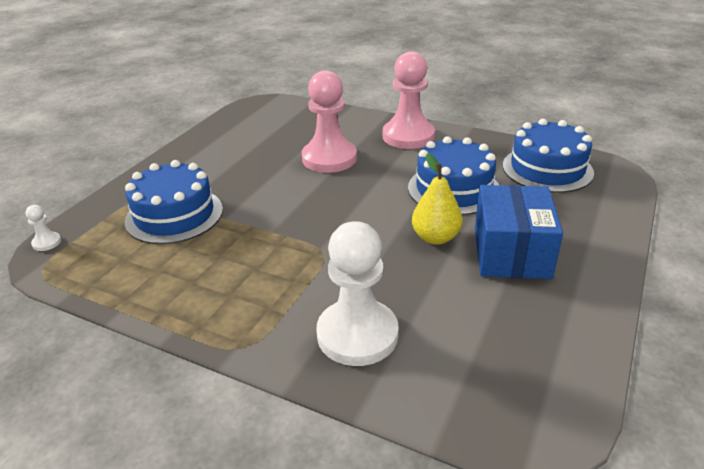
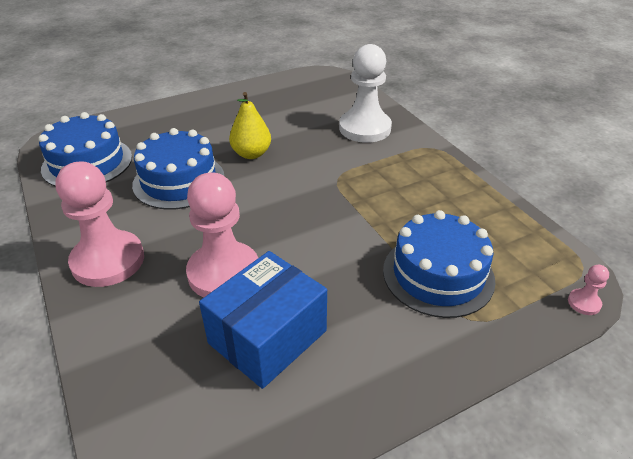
camera: 145 degrees left, 5 degrees up
white pawn [25,205,61,251] -> pink pawn [568,265,609,315]
blue box [475,185,563,279] -> blue box moved to [199,251,327,389]

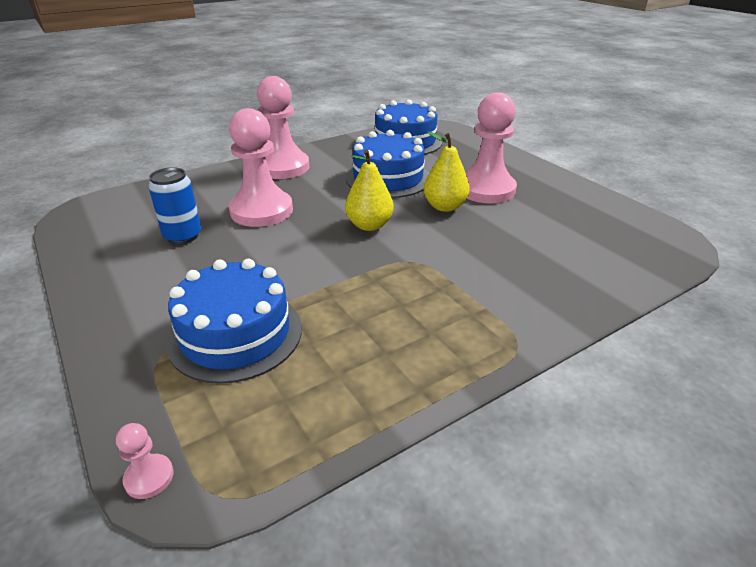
camera: 85 degrees right, 5 degrees down
blue box [199,251,327,389] -> blue can [148,167,201,244]
white pawn [339,44,392,143] -> none
none -> yellow pear [345,150,394,231]
none -> pink pawn [465,92,517,204]

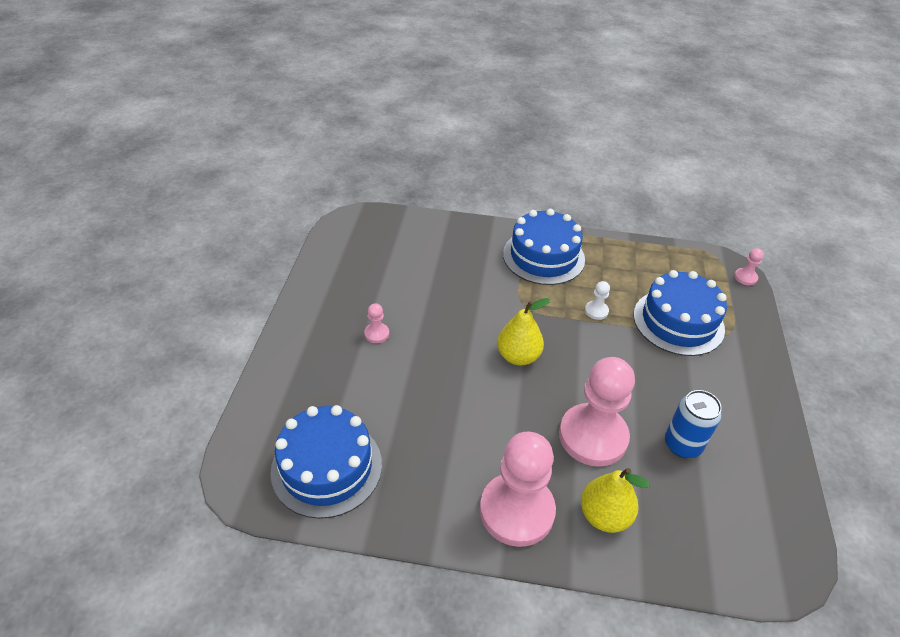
camera: 140 degrees left, 10 degrees up
blue cake [346,130,429,198] -> blue cake moved to [503,209,585,285]
yellow pear [424,131,470,212] -> yellow pear moved to [581,468,649,533]
pink pawn [465,92,517,204] -> pink pawn [364,303,389,343], size x0.41
none -> white pawn [585,281,610,320]

